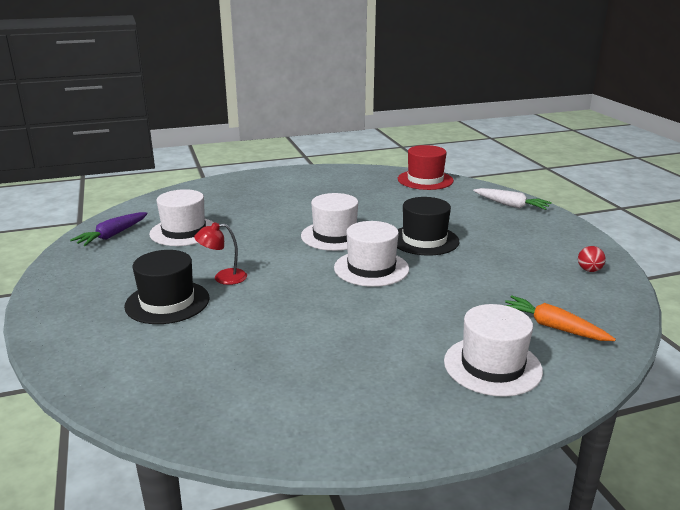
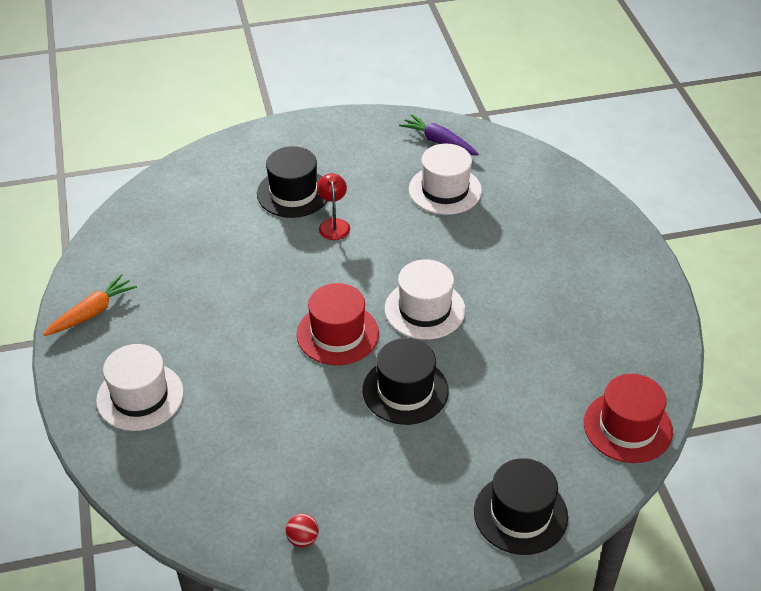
camera: 95 degrees right, 20 degrees up
white hat [334,221,409,287] -> red hat [297,283,379,365]
white carrot [473,188,552,210] -> black hat [474,458,568,555]
orange carrot [505,295,616,341] -> orange carrot moved to [43,274,137,336]

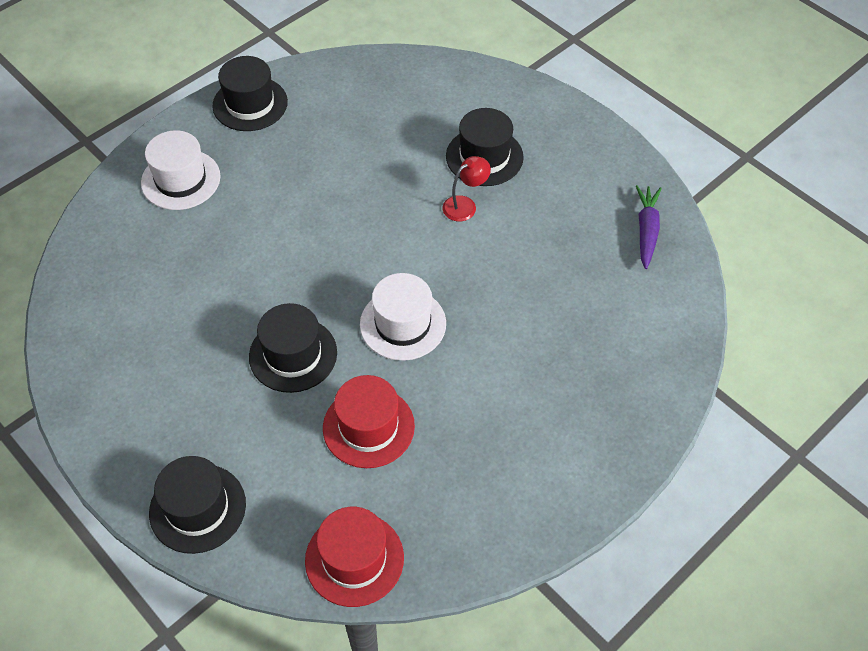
camera: 60 degrees right, 10 degrees up
orange carrot [43,274,137,336] -> black hat [212,56,288,131]
red ball [286,514,319,547] -> none
red hat [297,283,379,365] -> red hat moved to [323,375,415,468]
white hat [409,144,482,215] -> none

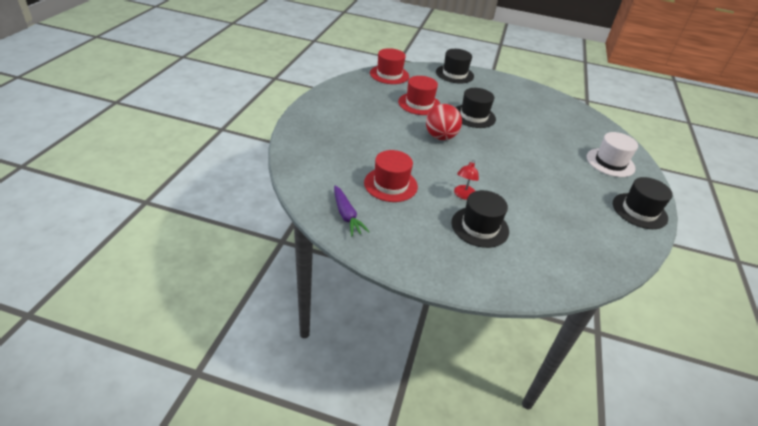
camera: 145 degrees right, 15 degrees down
white hat [360,273,446,361] -> red ball [426,104,462,140]
none -> red hat [364,150,418,202]

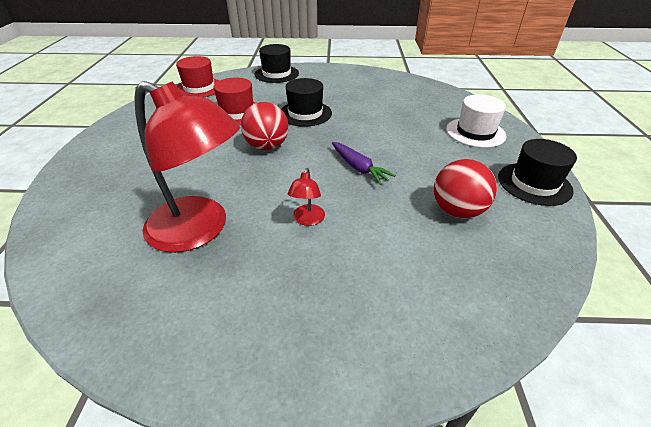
camera: 10 degrees left, 0 degrees up
purple carrot [334,186,370,236] -> purple carrot moved to [332,142,396,185]
red hat [364,150,418,202] -> red lamp [134,81,240,253]
black hat [451,190,509,248] -> none
none -> red ball [434,159,497,218]

